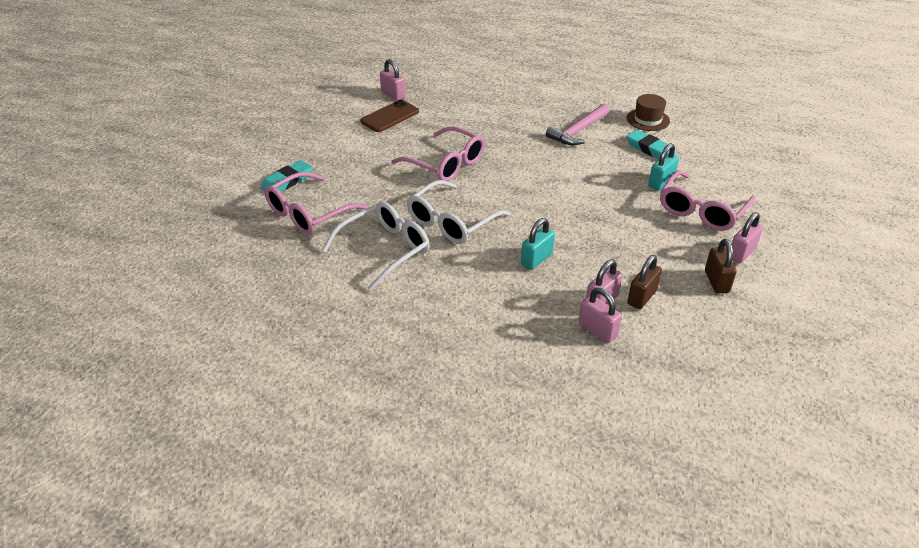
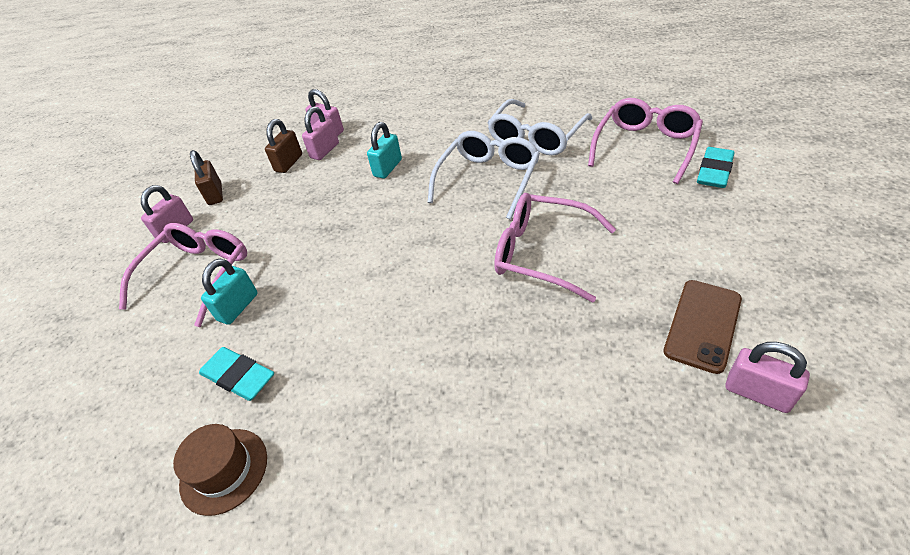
camera: 170 degrees right, 5 degrees up
pink hammer [546,104,610,145] -> none

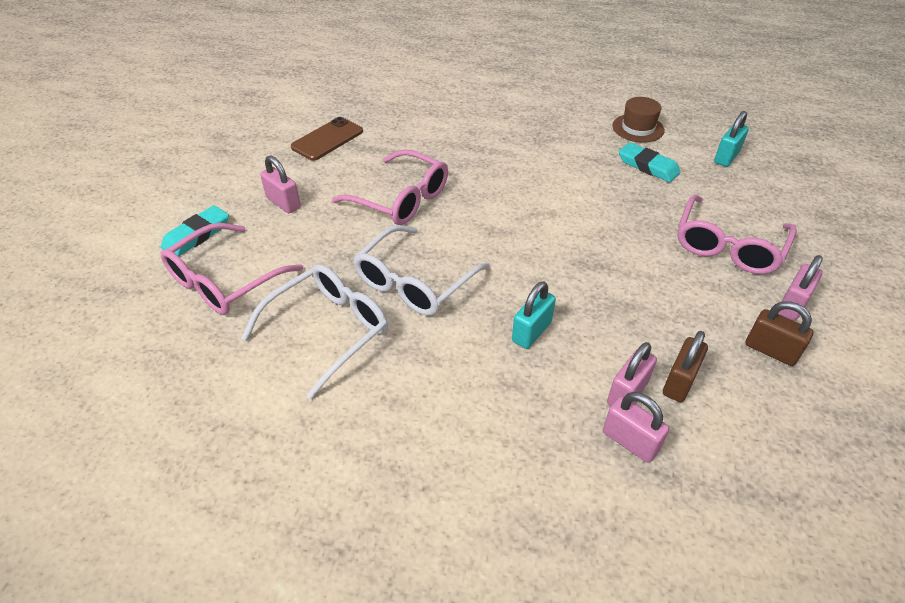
camera: 175 degrees left, 0 degrees up
brown padlock [190,150,223,205] -> brown padlock turned 45 degrees counterclockwise [745,301,813,366]
turquoise padlock [201,259,258,325] -> turquoise padlock moved to [714,111,749,167]
pink padlock [725,342,810,413] -> pink padlock moved to [260,155,301,213]

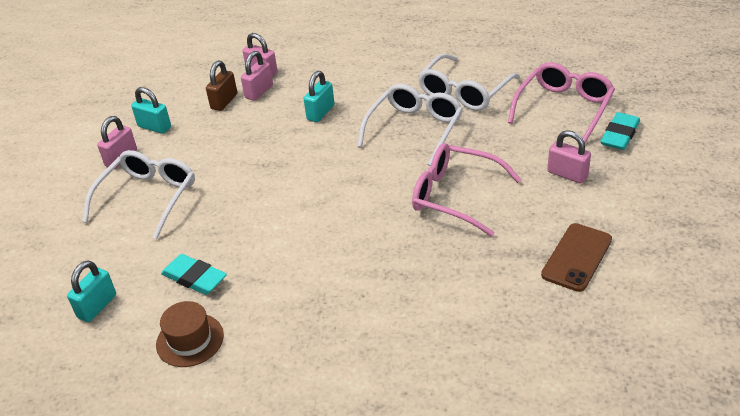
camera: 175 degrees right, 5 degrees down
pink glasses [678,195,797,274] -> white glasses [82,150,195,239]
brown padlock [745,301,813,366] -> turquoise padlock [131,87,171,134]

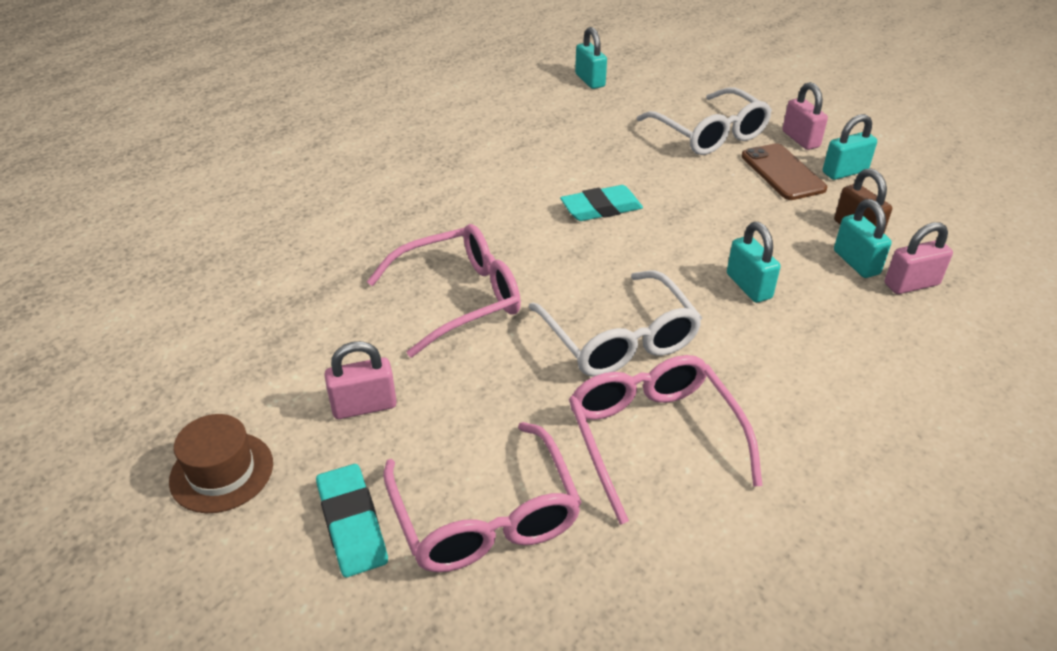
camera: 125 degrees right, 0 degrees up
brown hat [156,301,224,367] -> brown hat moved to [169,414,273,513]
turquoise eraser [161,254,227,295] -> turquoise eraser moved to [560,185,643,221]
pink padlock [241,51,273,101] -> turquoise padlock [834,199,892,278]
white glasses [418,53,520,111] -> pink glasses [569,355,763,525]
brown phone [541,223,612,292] -> brown phone moved to [741,143,827,200]

